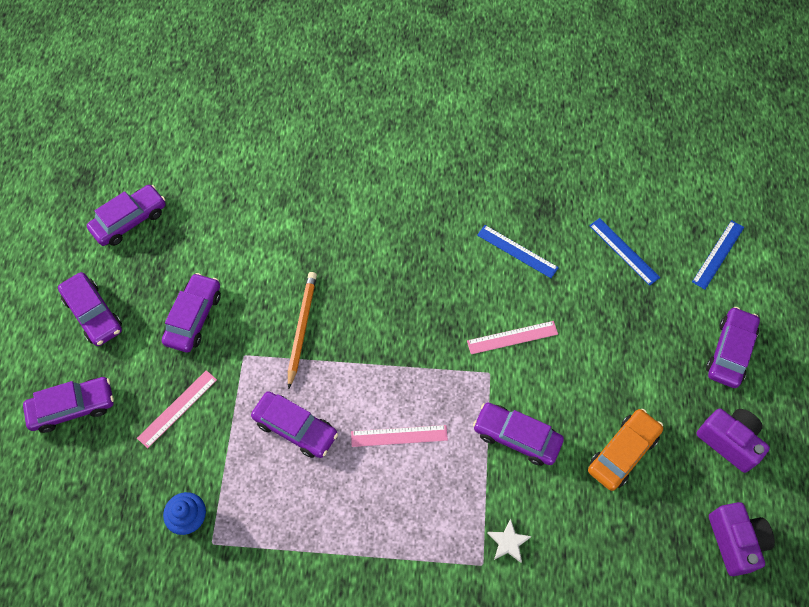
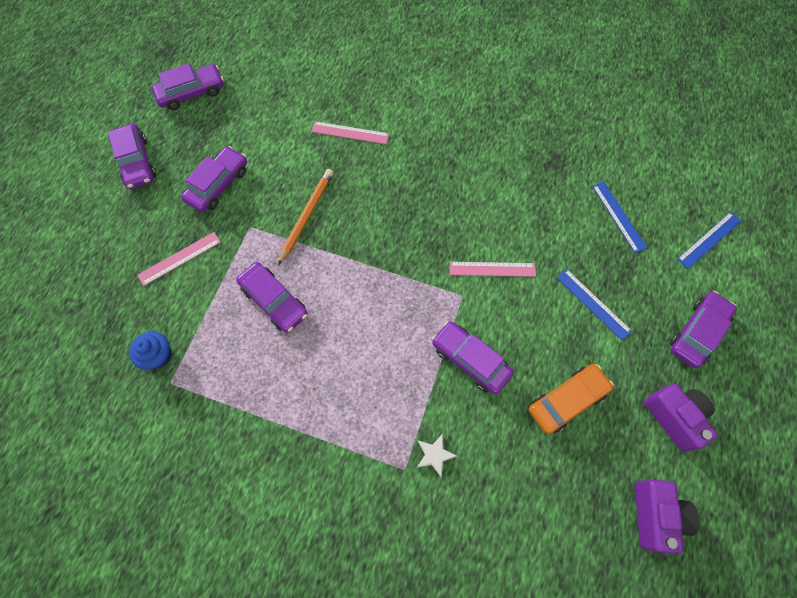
camera: 15 degrees right, 5 degrees up
purple car [23,377,114,433] -> none
pink ruler [351,425,448,447] -> pink ruler moved to [311,121,389,144]
blue ruler [477,225,559,278] -> blue ruler moved to [557,269,632,340]

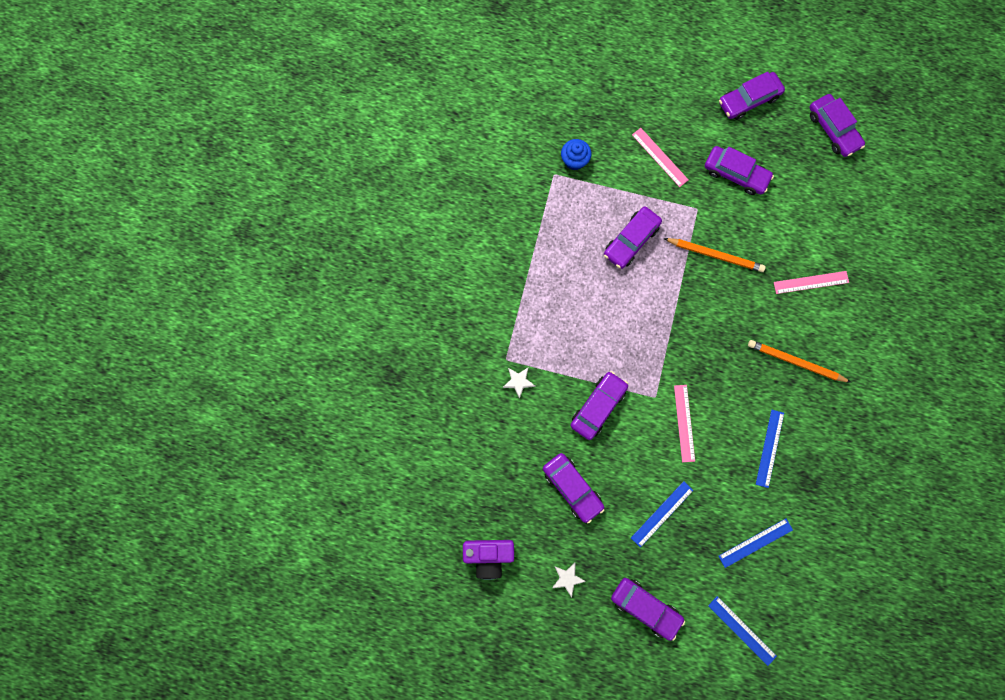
camera: 85 degrees right, 10 degrees up
pink ruler [311,121,389,144] -> pink ruler turned 75 degrees clockwise [774,271,849,294]
orange car [529,364,614,434] -> purple car [543,453,605,524]
purple camera [644,384,718,452] -> white star [552,562,586,597]
none -> orange pencil [748,340,851,383]
none -> blue ruler [756,410,784,488]

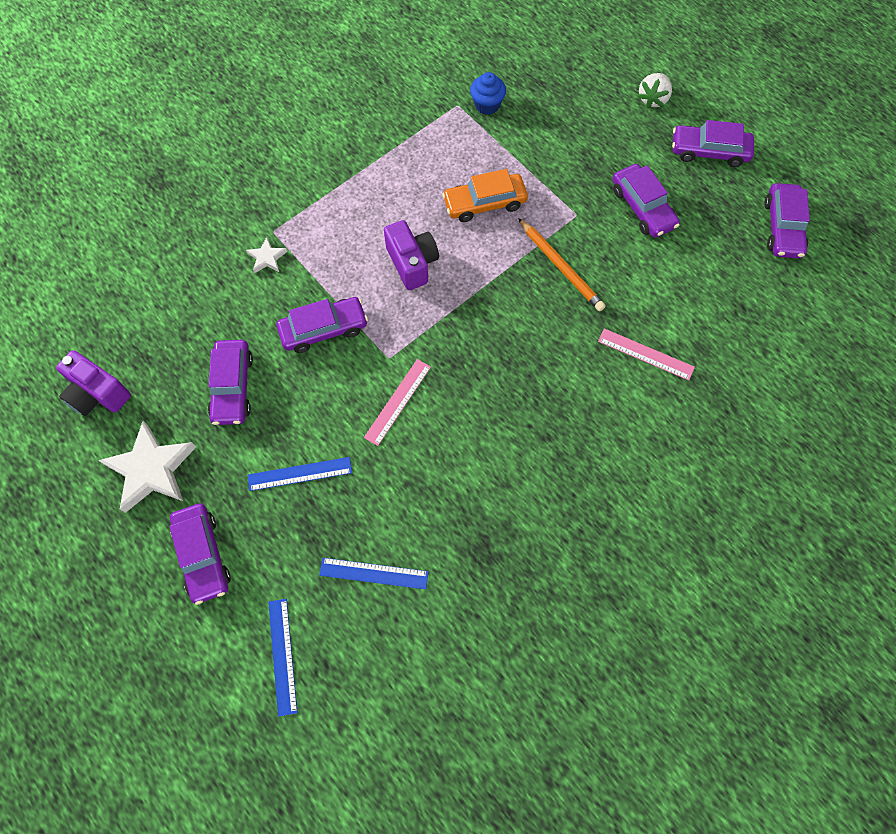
camera: 35 degrees right, 10 degrees down
white star [552,562,586,597] -> white star [98,421,196,513], size x2.08
purple car [604,206,662,269] -> orange car [442,169,528,222]
pink ruler [632,128,689,187] -> none
orange pencil [748,340,851,383] -> none
blue ruler [756,410,784,488] -> none
none -> purple camera [384,220,439,290]
none -> white strawberry [638,73,672,108]

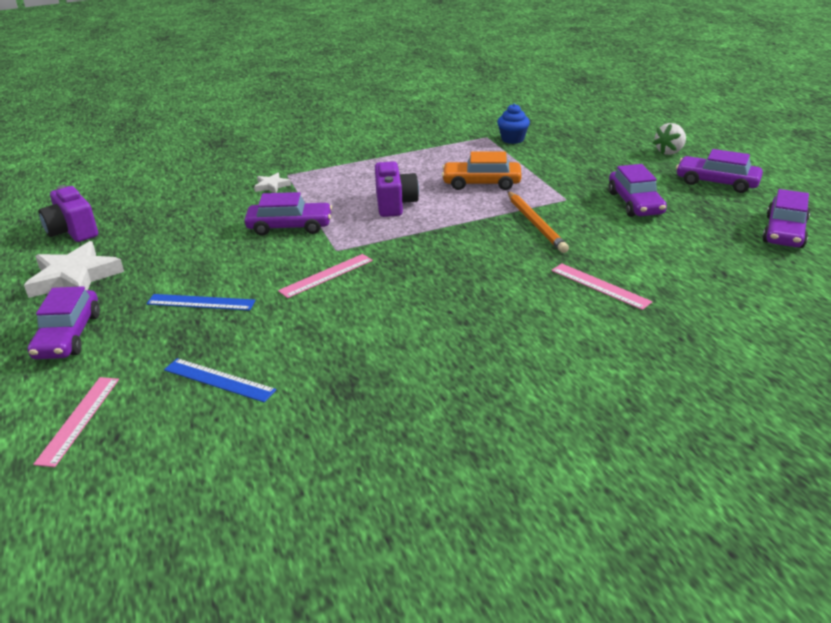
camera: 20 degrees right, 35 degrees down
purple car [208,340,253,425] -> none
blue ruler [268,599,298,717] -> pink ruler [33,377,119,467]

